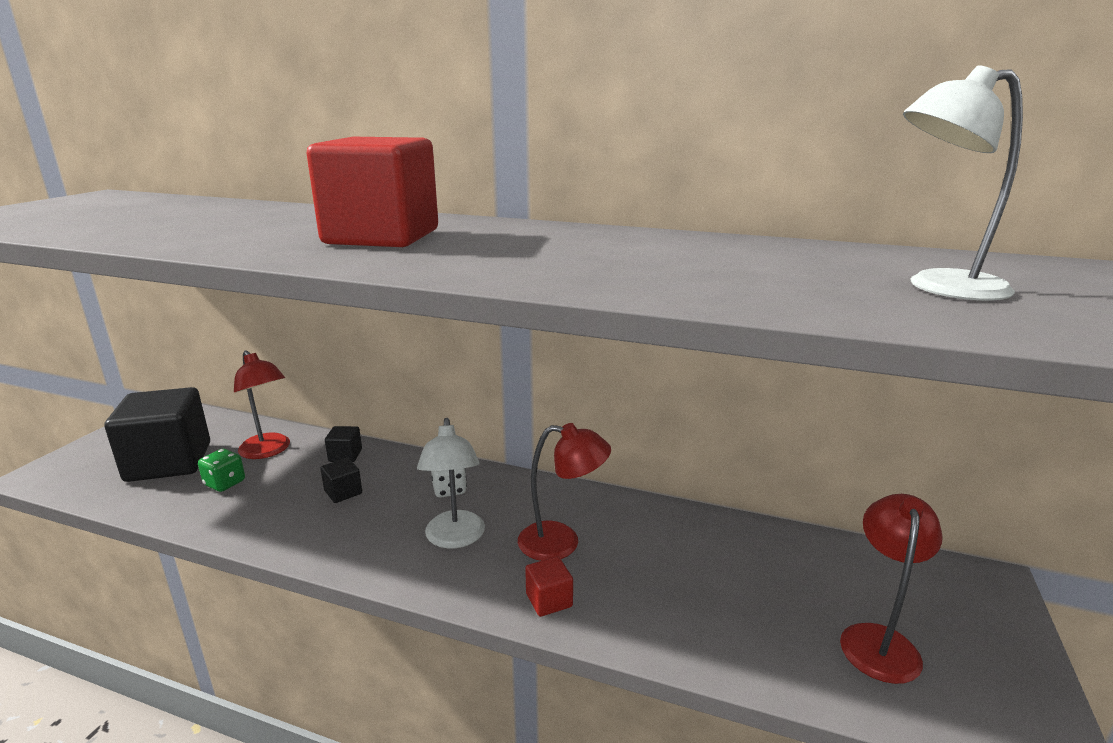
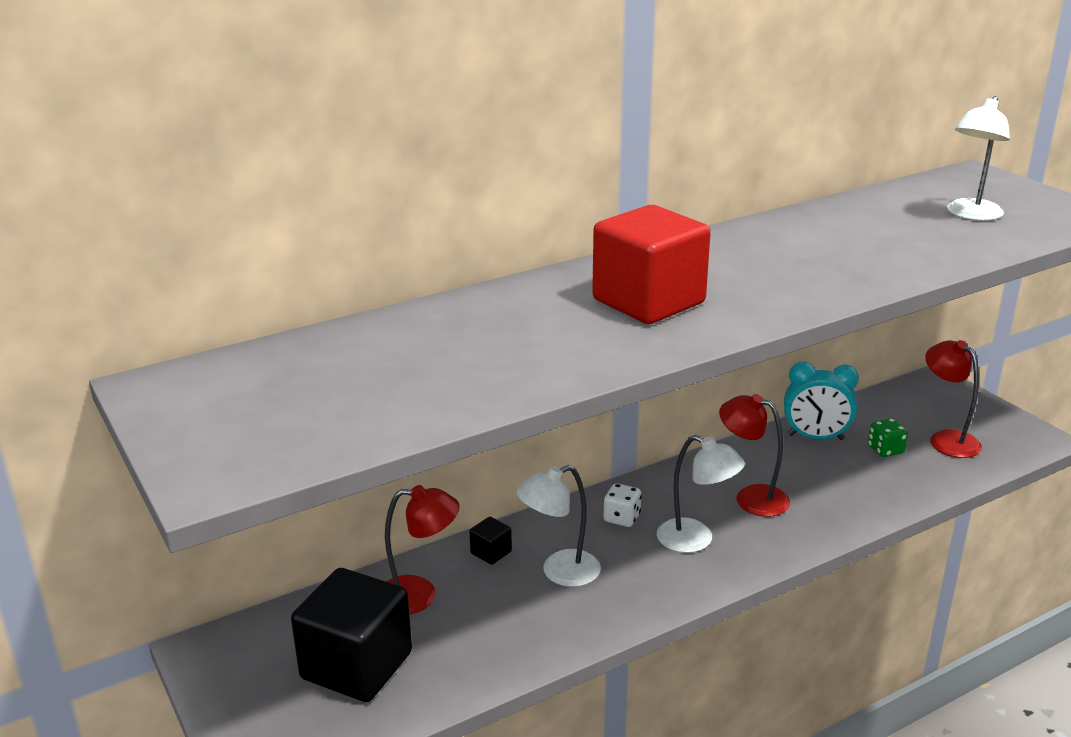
camera: 50 degrees left, 5 degrees up
green dice [198,449,245,492] -> green dice moved to [868,418,908,457]
black cube [320,458,362,503] -> white lamp [517,465,601,587]
red lamp [518,423,611,561] -> red lamp turned 105 degrees counterclockwise [719,394,790,517]
red cube [525,557,573,617] -> none
none -> turquoise clock [784,362,859,440]

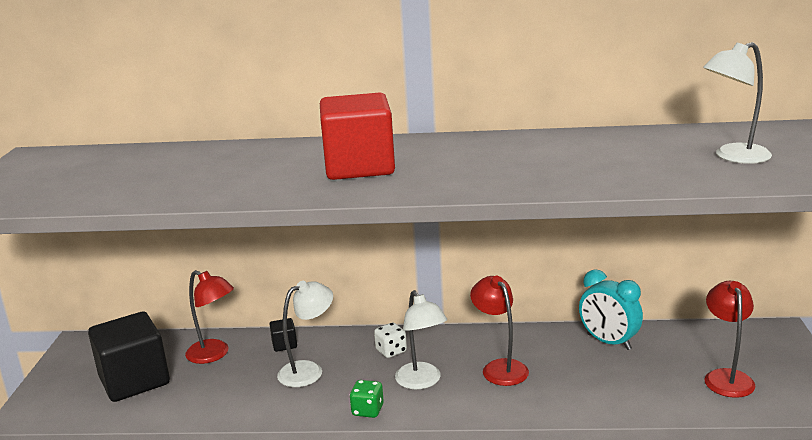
camera: 35 degrees right, 5 degrees down
white lamp [517,465,601,587] -> white lamp turned 135 degrees clockwise [277,281,333,387]
green dice [868,418,908,457] -> green dice moved to [350,380,384,418]

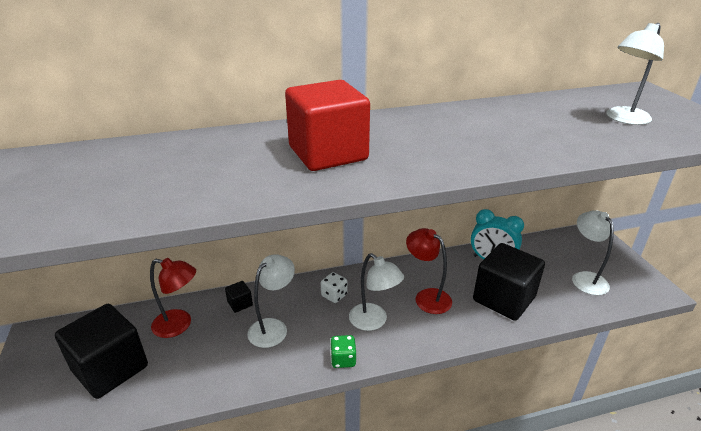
camera: 20 degrees left, 10 degrees up
red lamp [704,281,755,398] -> white lamp [572,210,614,295]
none -> black cube [473,243,545,321]

